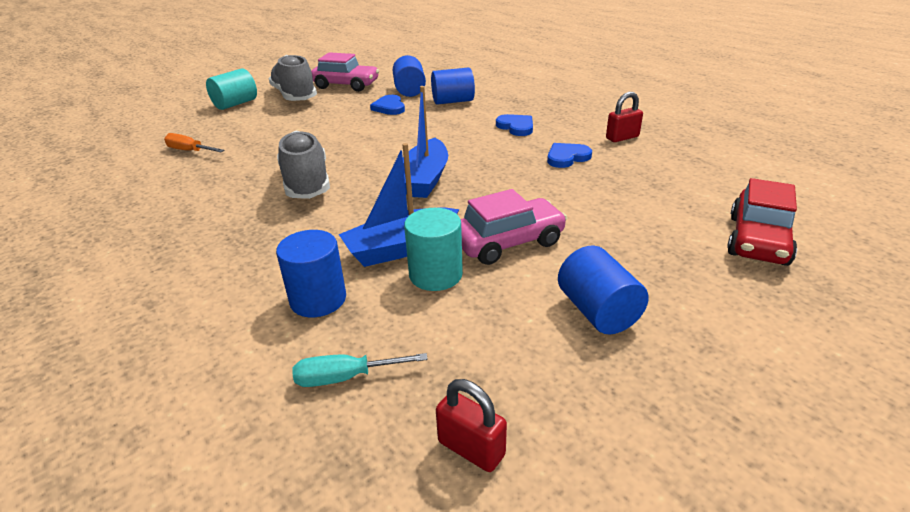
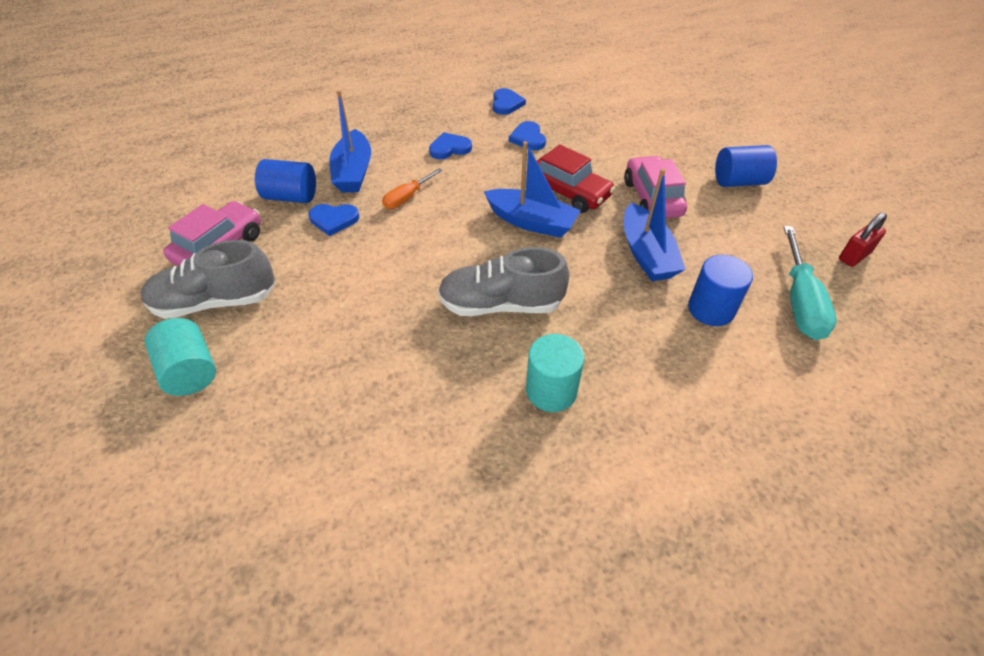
camera: 75 degrees left, 15 degrees up
orange screwdriver [164,133,224,152] -> orange screwdriver moved to [382,168,443,209]
turquoise screwdriver [292,353,428,387] -> turquoise screwdriver [784,226,836,340], size x1.67
turquoise cylinder [404,208,463,291] -> turquoise cylinder moved to [526,334,584,412]
blue cylinder [431,67,475,105] -> blue boat [329,90,371,193]
red padlock [606,92,643,142] -> blue heart [493,88,526,115]
red car [727,178,797,266] -> red car moved to [537,144,615,213]

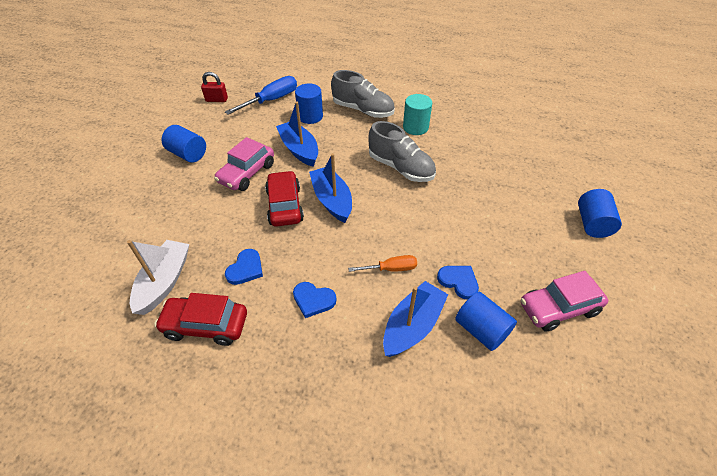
camera: 140 degrees left, 0 degrees up
grey shoe [141,240,275,319] -> grey shoe moved to [331,70,395,118]
turquoise cylinder [145,318,216,396] -> blue cylinder [578,189,622,238]
blue heart [493,88,526,115] -> red car [154,293,247,346]
blue boat [624,168,686,281] -> blue boat turned 60 degrees counterclockwise [276,101,318,167]
turquoise screwdriver [784,226,836,340] -> blue screwdriver [225,76,297,115]
none -> white boat [127,240,189,315]

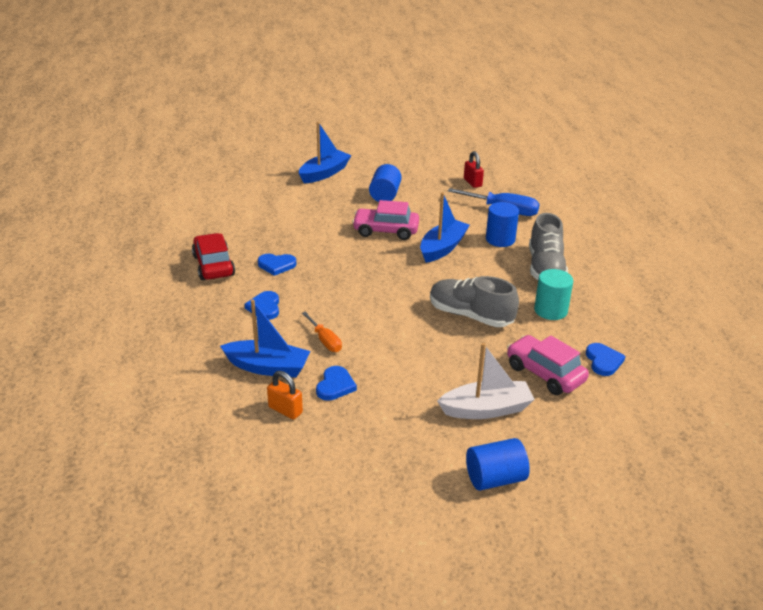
camera: 65 degrees right, 15 degrees down
white boat [127,240,189,315] -> white boat moved to [437,343,535,419]
red car [265,171,304,227] -> none
blue boat [309,153,352,223] -> blue boat moved to [299,122,351,183]
grey shoe [369,121,436,182] -> grey shoe turned 105 degrees clockwise [430,276,519,327]
blue cylinder [455,292,517,351] -> orange padlock [267,371,303,419]
pink car [521,271,608,332] -> pink car moved to [507,335,589,395]
none -> blue heart [586,343,625,376]

